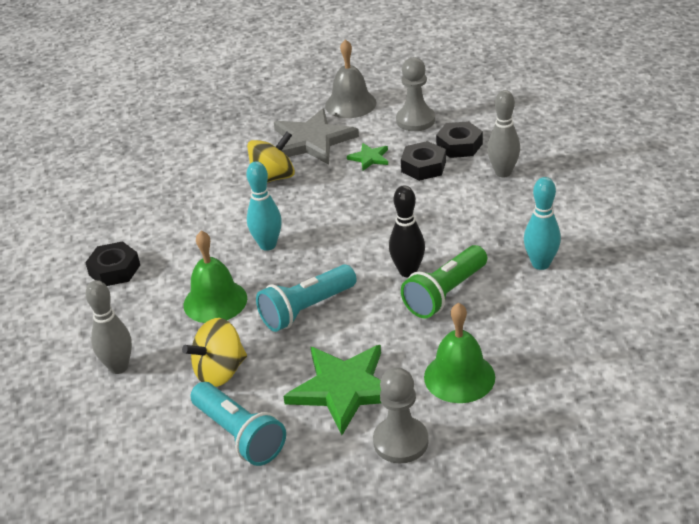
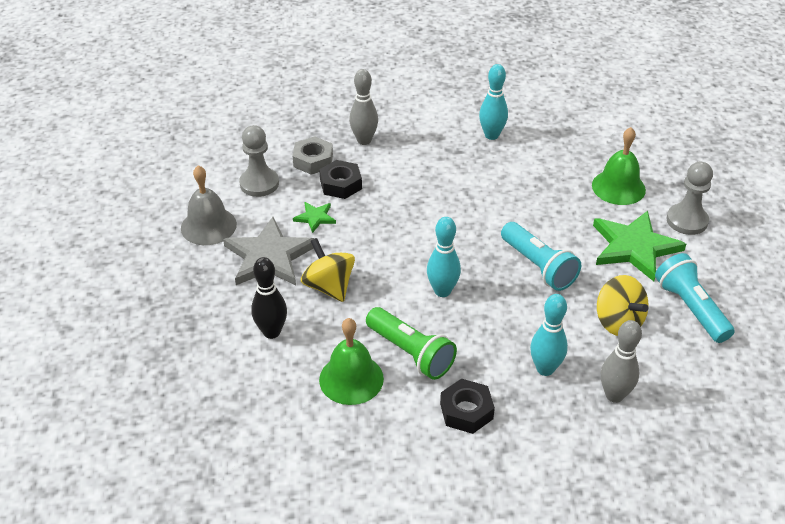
camera: 90 degrees left, 5 degrees up
green bell [183,231,247,323] -> green bell moved to [319,318,384,405]
turquoise flashlight [191,382,286,466] -> turquoise flashlight turned 75 degrees counterclockwise [655,253,735,343]
black bowling pin [389,185,425,277] -> black bowling pin moved to [251,257,287,339]
green flashlight [401,245,487,319] -> green flashlight moved to [366,307,457,380]
black nut [436,121,483,158] -> grey nut [293,136,333,175]
none -> turquoise bowling pin [530,294,568,376]

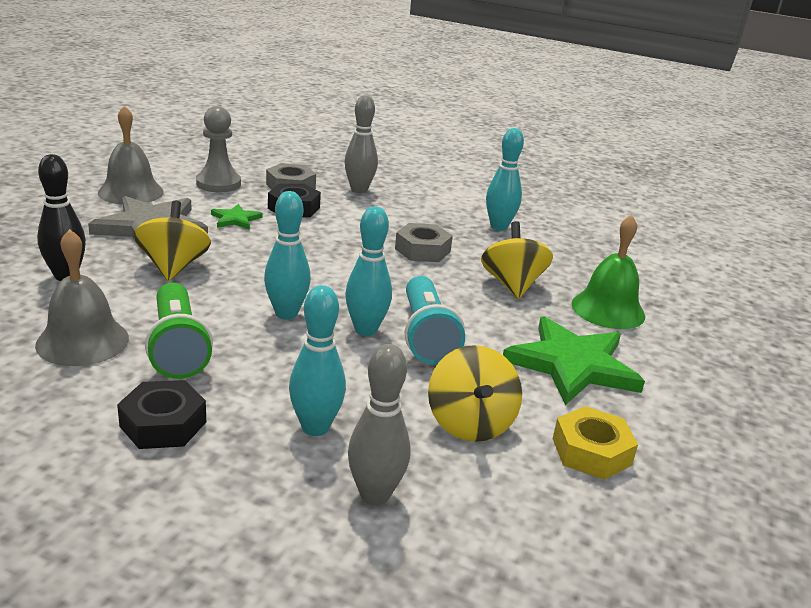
camera: 25 degrees right, 15 degrees down
green bell [319,318,384,405] -> grey bell [35,229,129,366]
turquoise flashlight [655,253,735,343] -> yellow nut [553,406,638,480]
grey pawn [667,162,713,235] -> none
none -> turquoise bowling pin [345,206,392,336]
none -> grey nut [395,223,453,262]
none -> yellow spinning top [481,221,553,299]

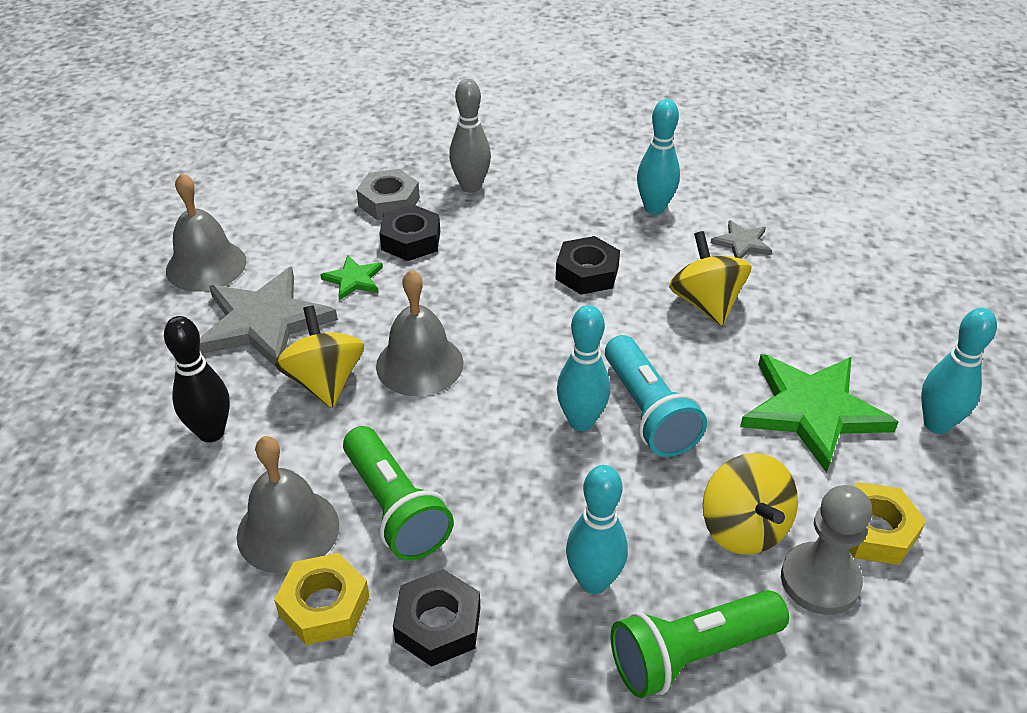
camera: 10 degrees left, 15 degrees up
grey pawn [196,106,241,192] -> grey pawn moved to [781,485,872,615]
turquoise bowling pin [264,191,311,320] -> turquoise bowling pin moved to [921,308,997,434]
grey bowling pin [348,344,411,506] -> green flashlight [611,590,789,698]
grey nut [395,223,453,262] -> black nut [556,236,620,295]
green bell [571,215,645,329] -> none
none -> yellow nut [274,553,370,645]
none -> grey bell [376,269,464,396]
none -> grey star [711,220,772,259]

